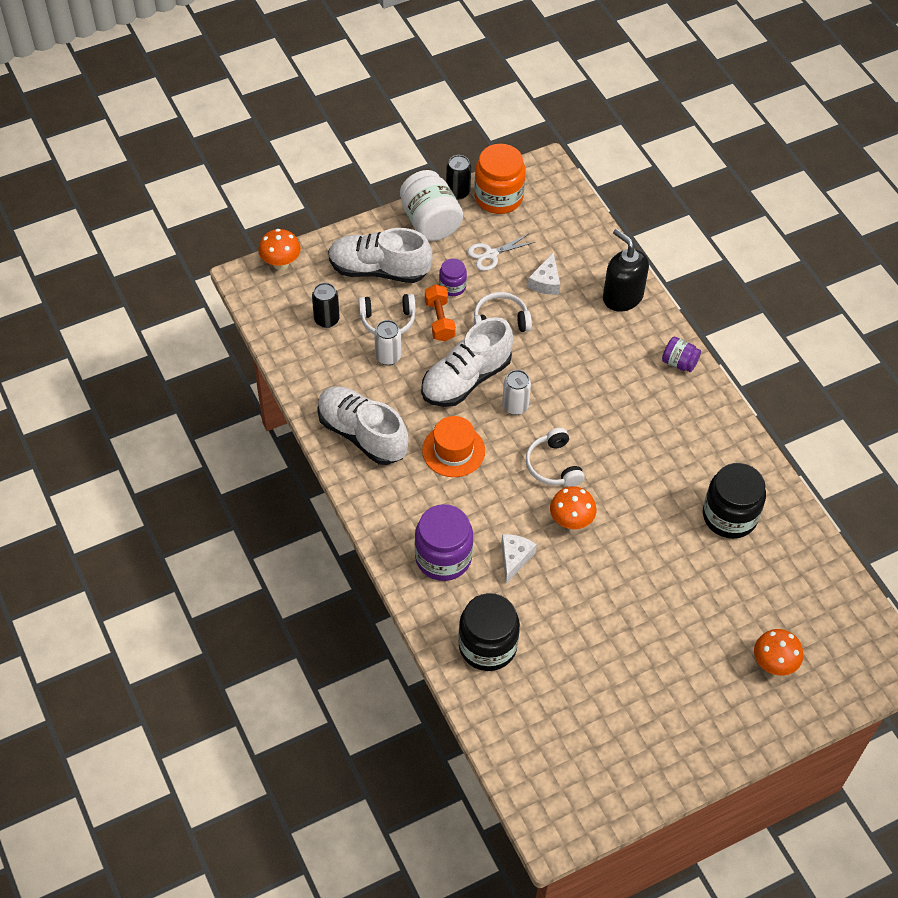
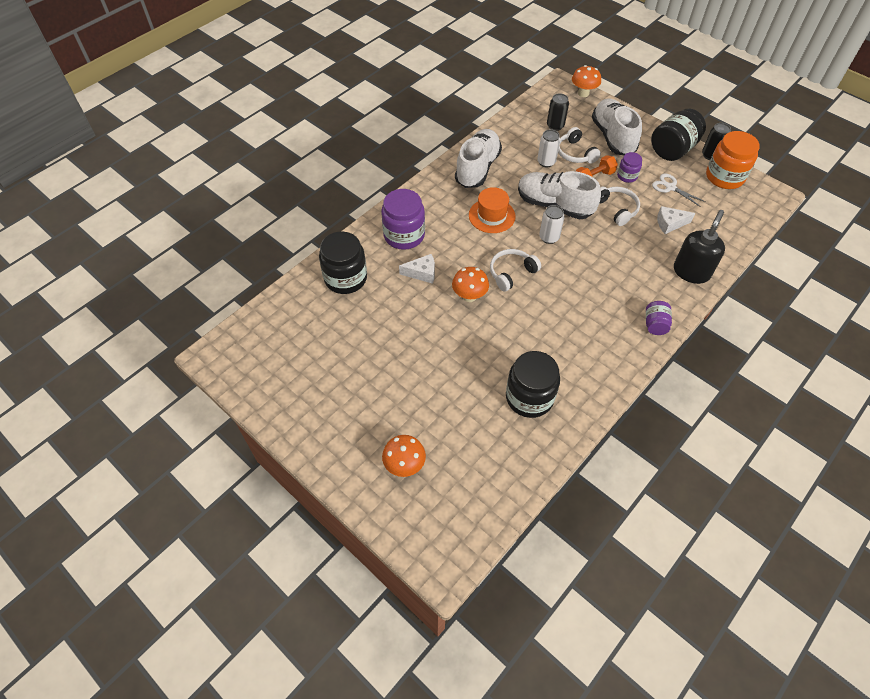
camera: 70 degrees right, 0 degrees up
white jar [400,170,463,241] -> black jar [651,109,706,161]

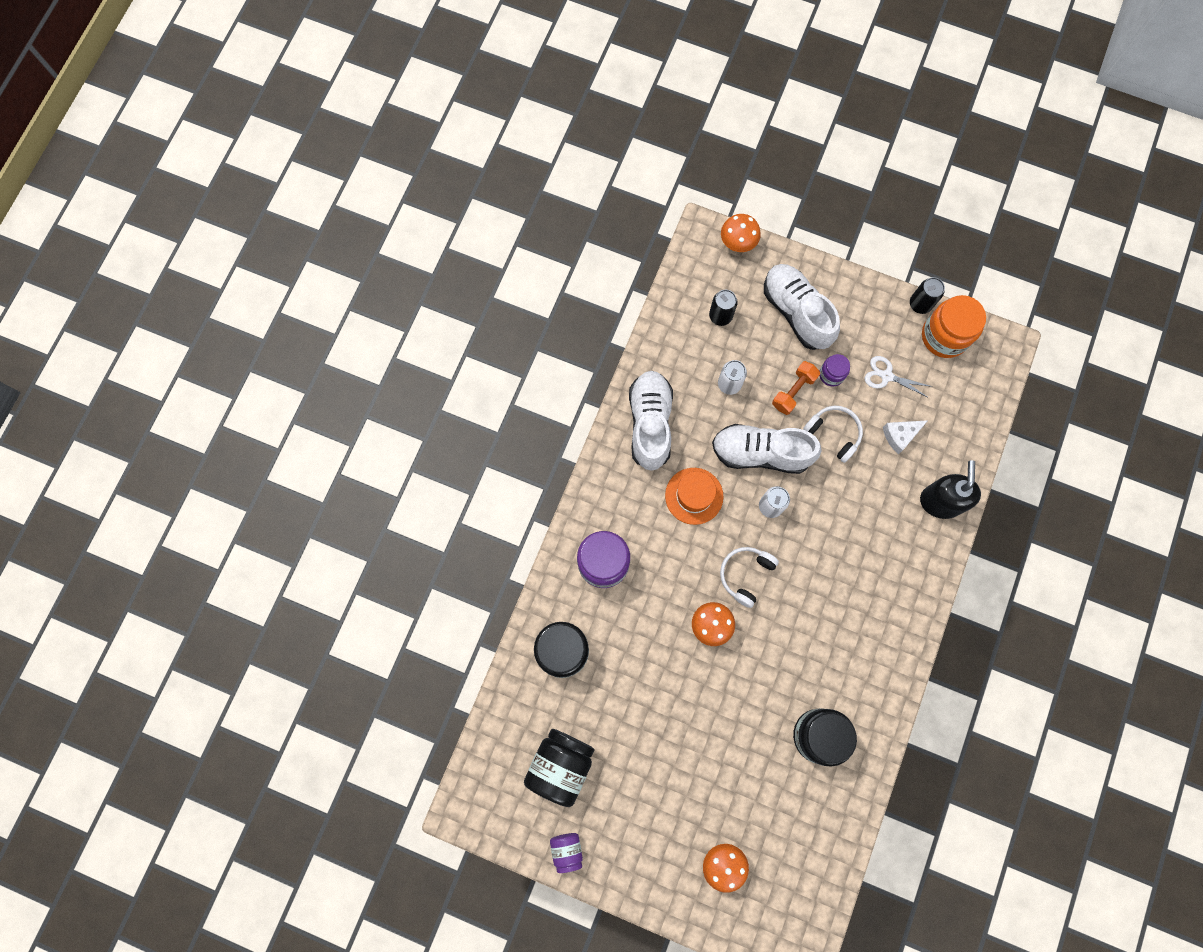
camera: 20 degrees left, 20 degrees up
white cheese [399,254,435,284] -> none
white headphones [558,127,601,163] -> none
purple jar [646,301,672,335] -> purple jar moved to [550,833,583,873]
black jar [651,109,706,161] -> black jar moved to [524,729,594,807]

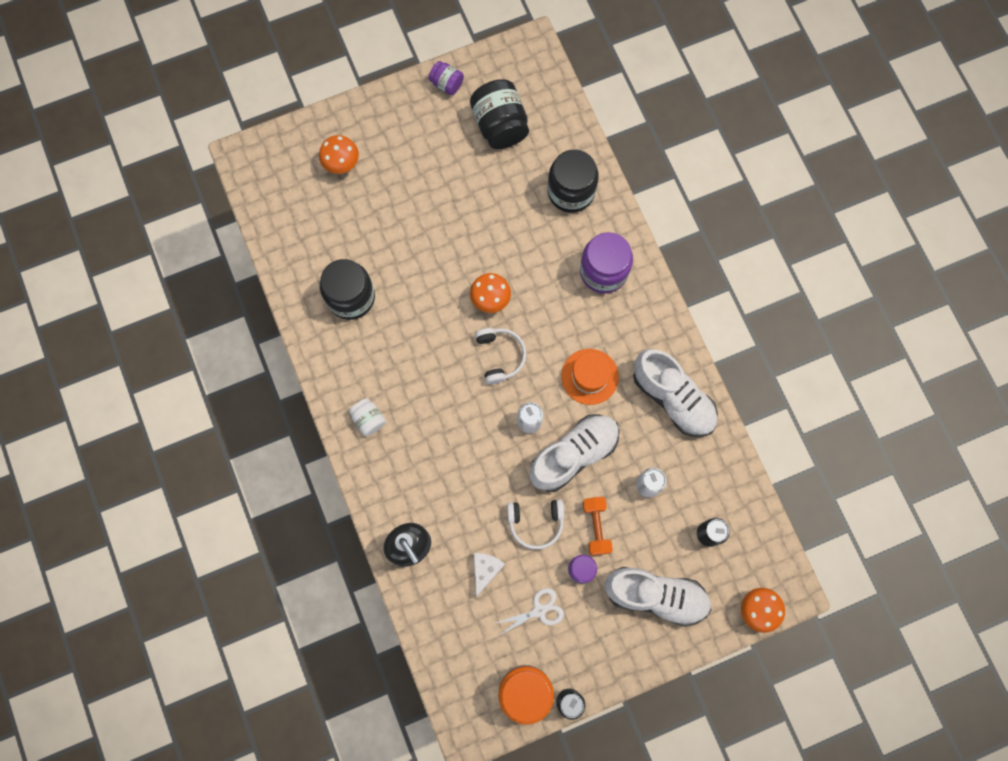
camera: 135 degrees right, 0 degrees up
none -> white jar [349,398,386,436]

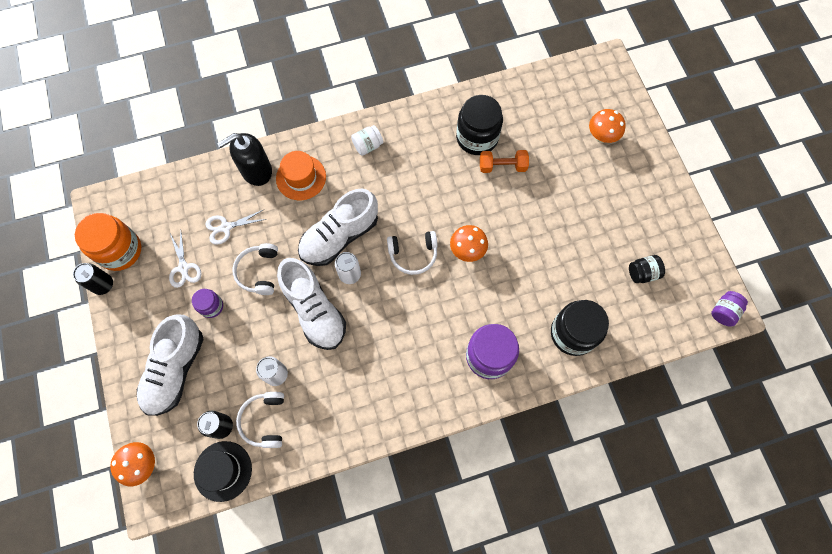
camera: 95 degrees right, 5 degrees down
purple jar [429,61,464,95] -> purple jar moved to [711,291,748,327]
black jar [470,79,529,149] -> black jar [629,255,665,283], size x0.53
white cheese [474,553,505,597] -> white scissors [205,210,267,244]
orange hat [561,349,619,405] -> orange hat moved to [276,151,326,200]
orange dumbbell [583,497,613,556] -> orange dumbbell moved to [480,150,529,173]
white shoe [633,349,718,437] -> white shoe moved to [298,189,378,266]
none -> black hat [194,441,252,502]
none -> white headphones [236,392,284,448]

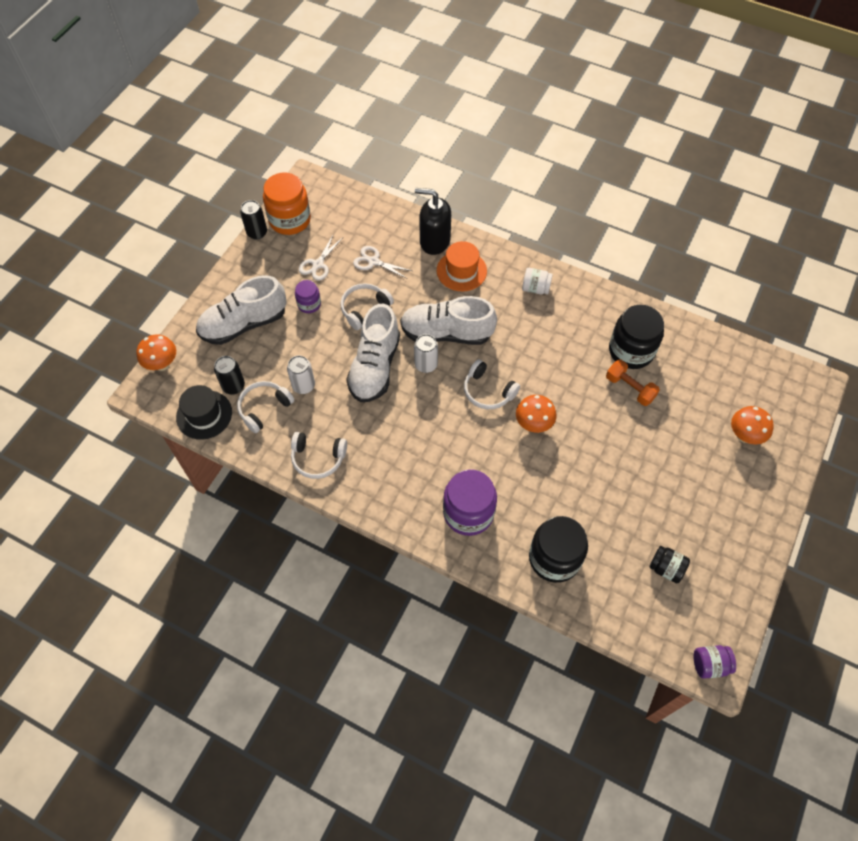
camera: 45 degrees right, 10 degrees down
none -> white headphones [291,432,347,479]

